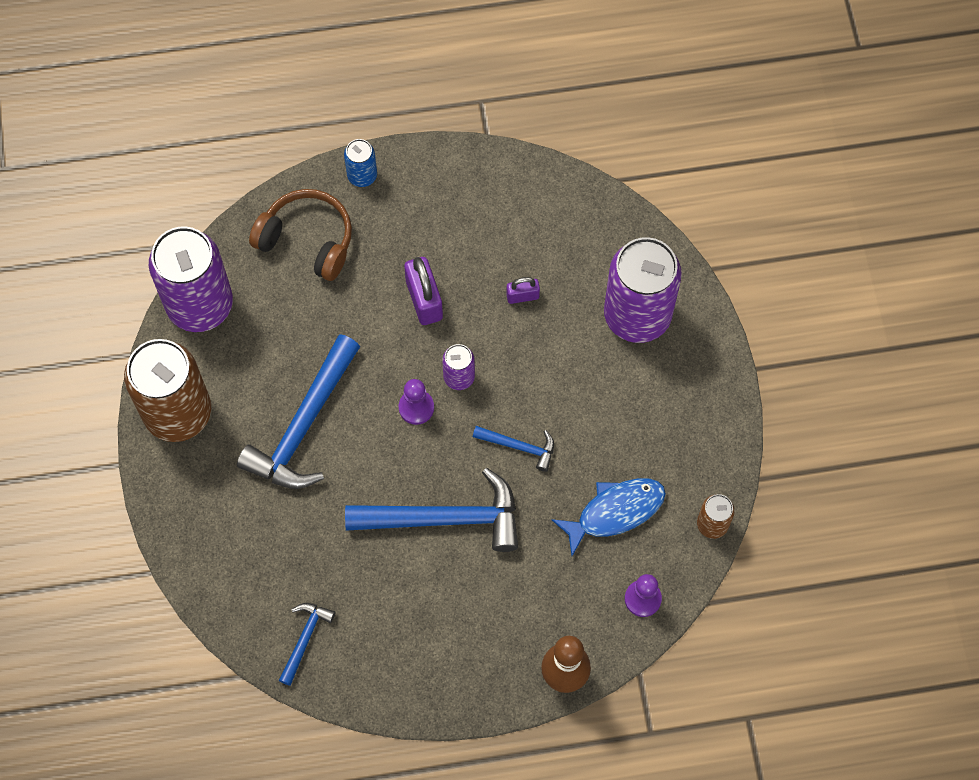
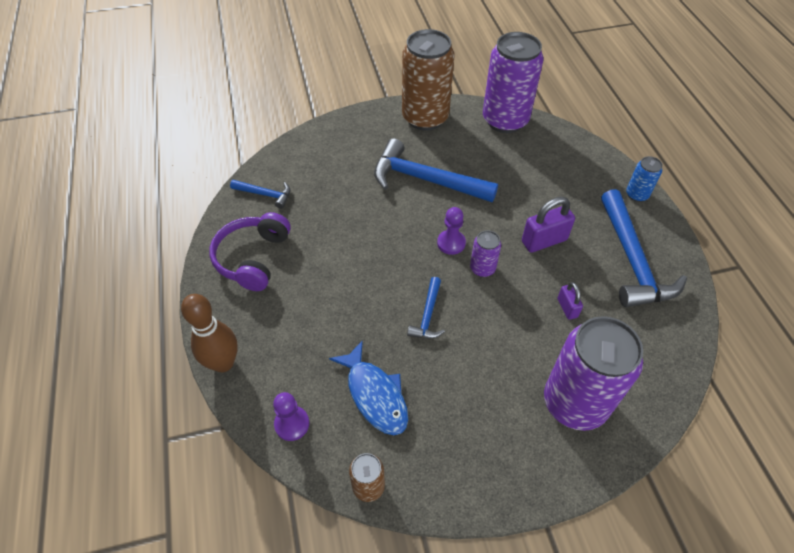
camera: 85 degrees right, 15 degrees down
brown headphones [249,189,352,281] -> none
blue hammer [345,468,518,552] -> blue hammer moved to [601,189,687,307]
none -> purple headphones [209,212,291,291]

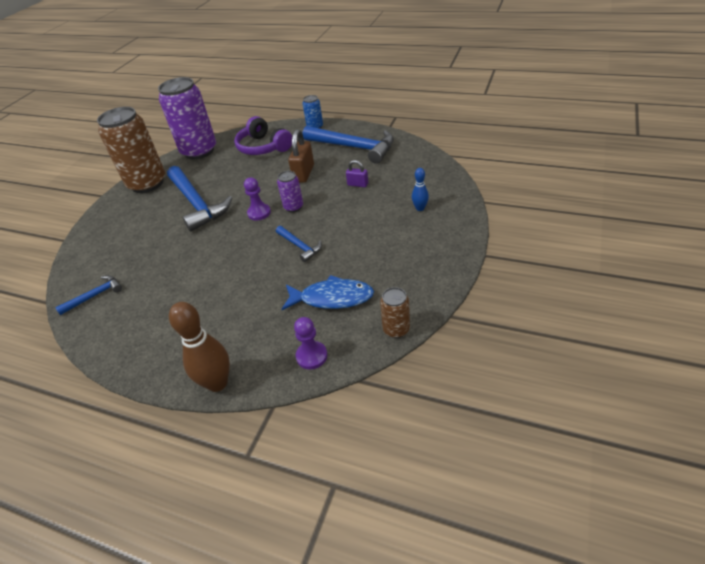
camera: 50 degrees left, 10 degrees down
purple headphones [209,212,291,291] -> purple headphones moved to [234,116,292,155]
blue hammer [374,138,498,202] -> blue hammer turned 90 degrees counterclockwise [167,166,232,232]
purple padlock [522,197,575,253] -> brown padlock [288,129,314,183]
purple can [544,316,643,431] -> blue bowling pin [412,168,429,211]

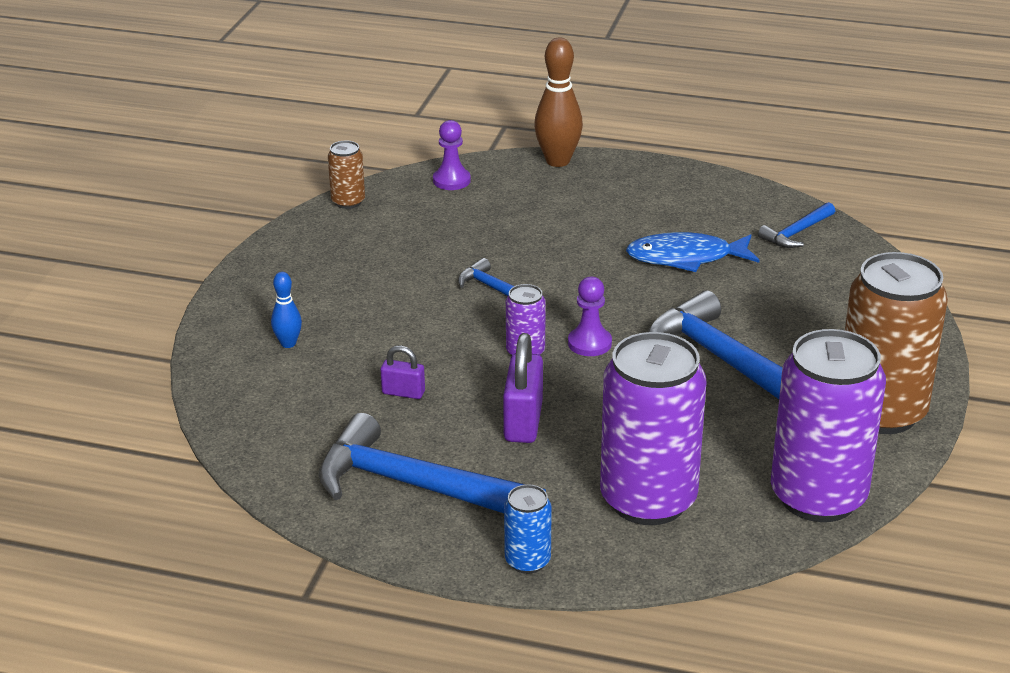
camera: 170 degrees right, 10 degrees down
purple headphones [234,116,292,155] -> purple can [600,332,707,525]
blue fish [282,275,374,310] -> blue fish moved to [626,232,759,272]
brown padlock [288,129,314,183] -> purple padlock [503,333,543,443]

